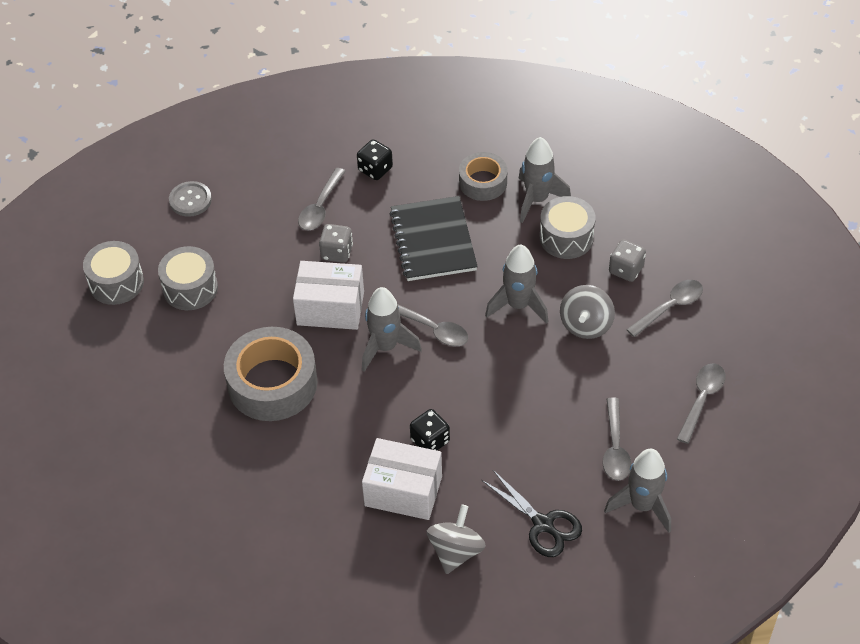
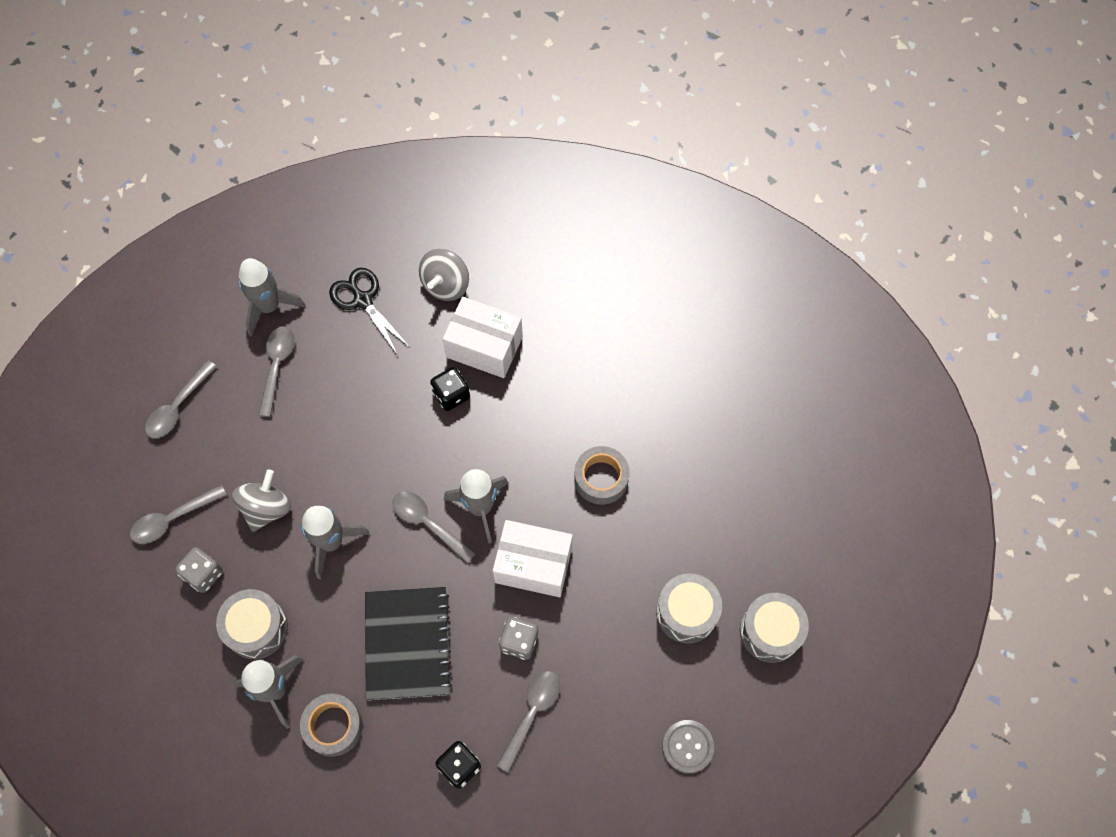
camera: 175 degrees left, 15 degrees up
grey tape [224,327,318,421] -> grey tape [574,446,629,505], size x0.59

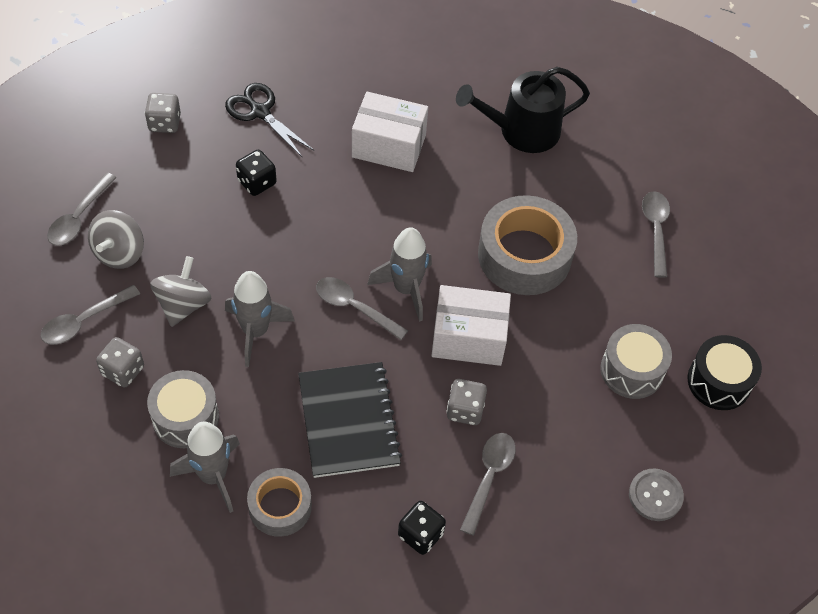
camera: 10 degrees left, 10 degrees down
grey rocket [239,258,305,337] -> grey dice [145,93,181,133]
grey spoon [259,327,294,417] -> grey spoon moved to [642,191,670,278]
grey spinning top [419,249,469,301] -> grey spinning top moved to [88,210,144,269]
black dice [430,367,470,411] -> black dice moved to [236,150,277,196]
grey tape [574,446,629,505] -> grey tape [478,195,577,295], size x1.71
grey drum [740,593,809,663] -> black drum [688,335,762,410]
none -> black watering can [456,67,590,153]

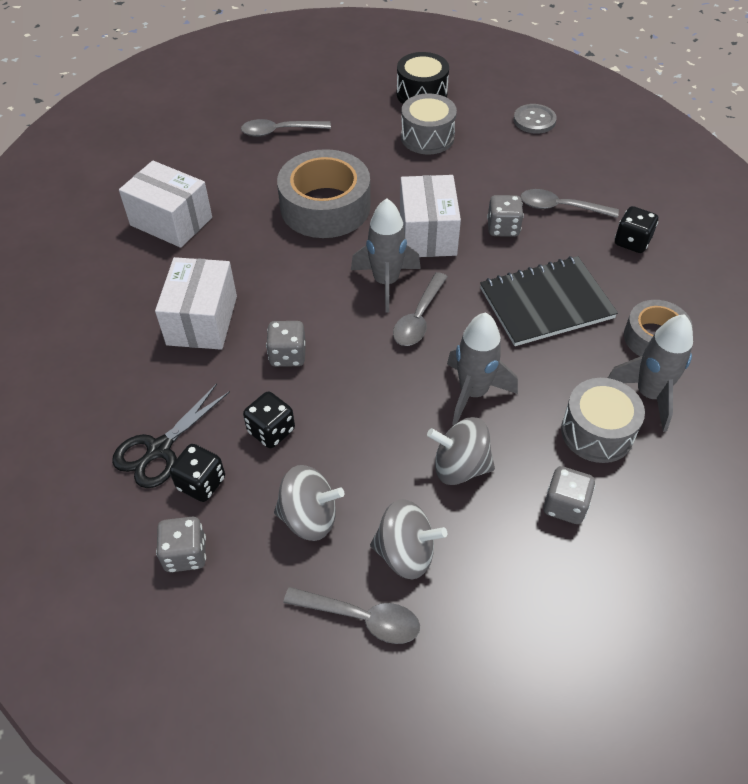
camera: 95 degrees left, 5 degrees down
grey spoon [40,285,140,345] -> none
black watering can [456,67,590,153] -> white box [119,161,212,248]
none -> black dice [169,444,225,502]
none -> grey dice [266,321,306,367]
none -> grey spinning top [274,465,344,541]

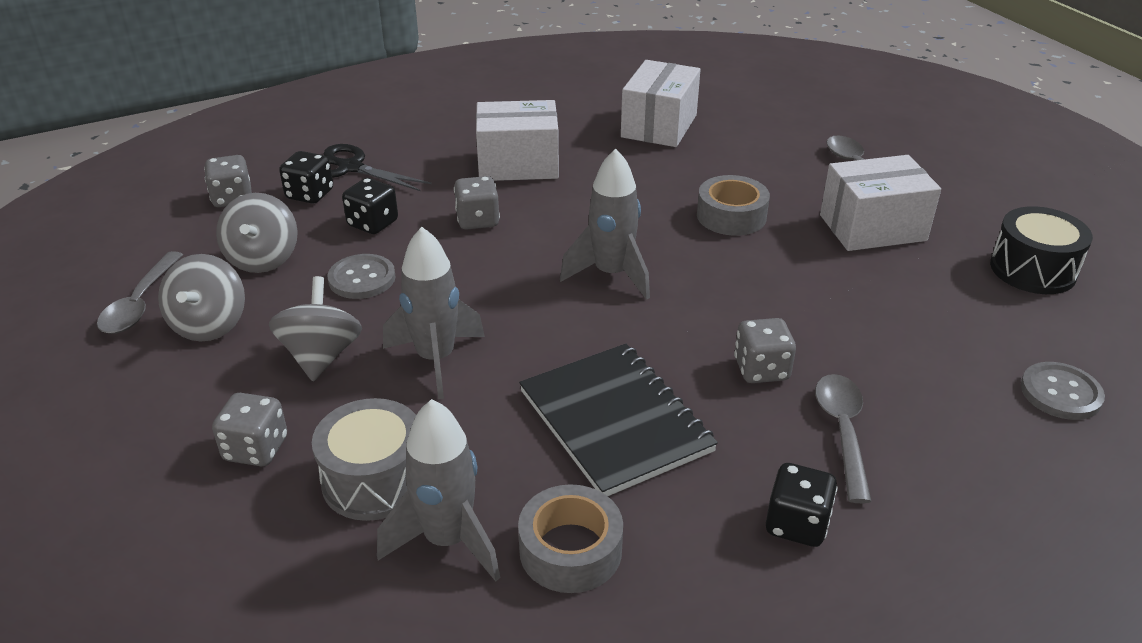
camera: 80 degrees right, 15 degrees down
grey tape [277,149,371,238] -> grey tape [697,175,770,236], size x0.59
grey spoon [393,272,447,346] -> none
white box [400,175,461,257] -> white box moved to [820,155,941,251]
grey drum [401,93,457,154] -> none
none -> grey button [328,254,396,299]

